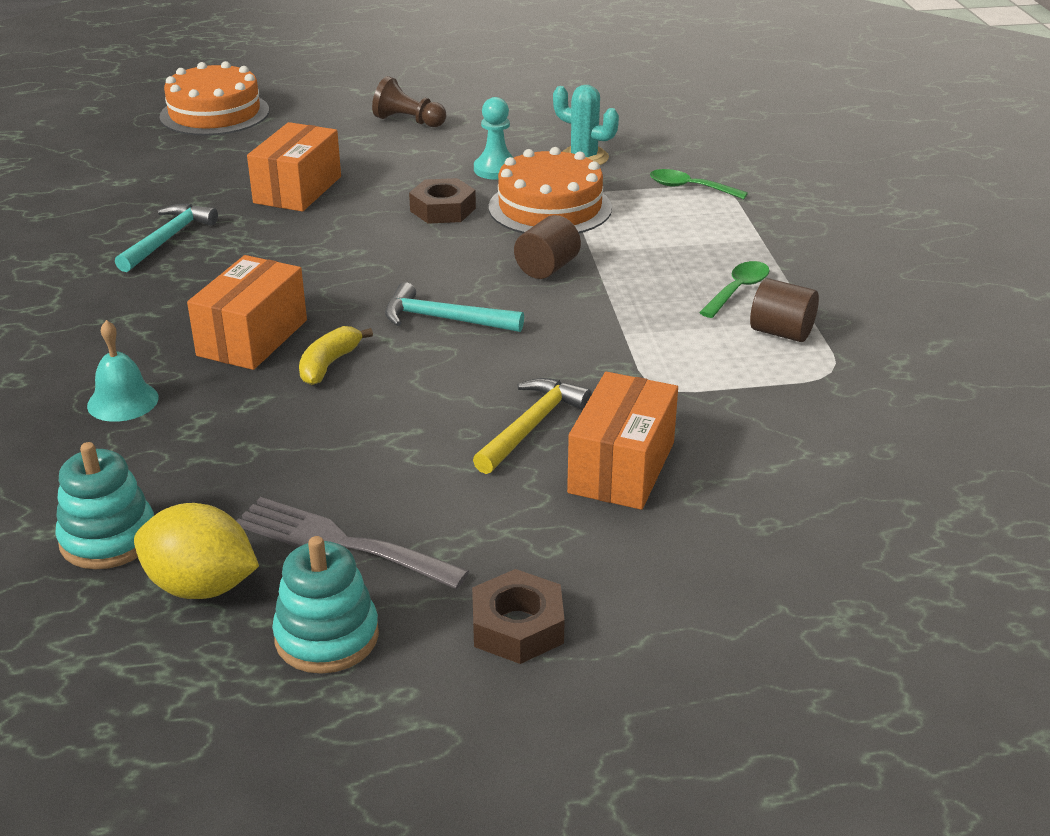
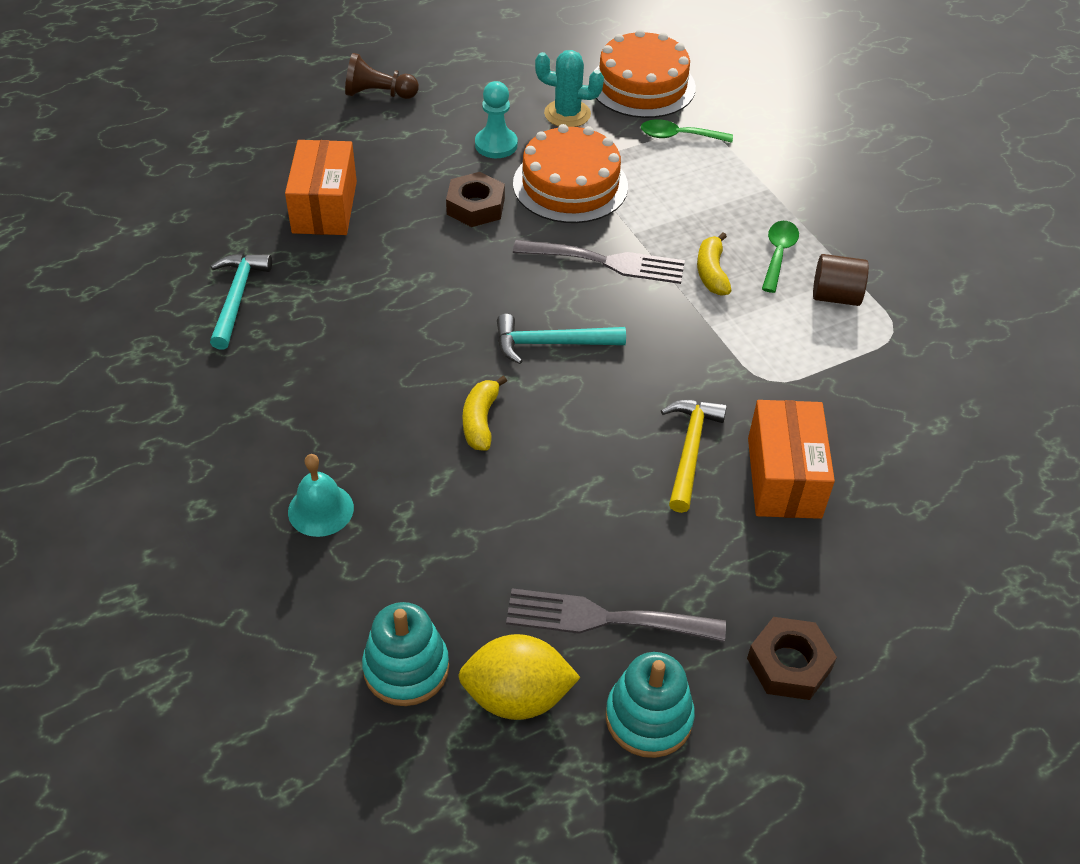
camera: 20 degrees left, 15 degrees up
orange cake [160,61,269,136] -> orange cake moved to [593,29,696,118]
orange box [187,255,307,370] -> none
brown cylinder [514,215,581,279] -> grey fork [513,240,685,284]
none -> yellow banana [697,233,732,296]

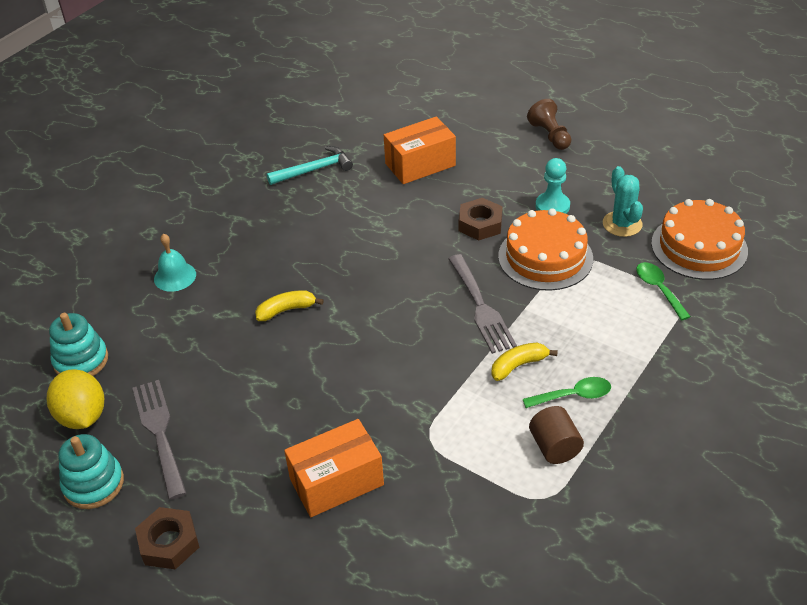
camera: 65 degrees right, 5 degrees down
turquoise hammer [497,314,626,364] -> none
yellow hammer [661,400,727,513] -> none

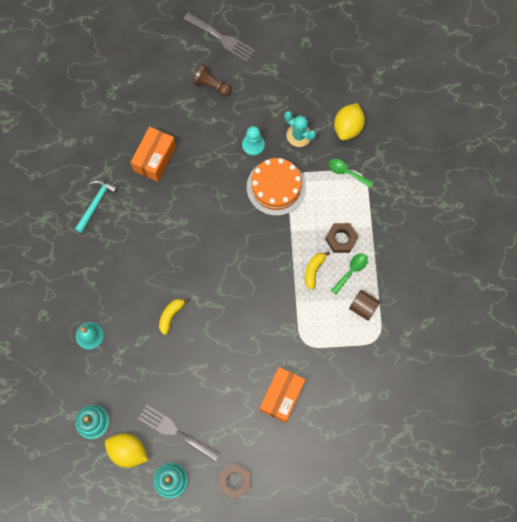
camera: 40 degrees left, 30 degrees up
grey fork [448,254,517,354] -> grey fork moved to [183,12,255,62]
brown nut [459,198,503,241] -> brown nut moved to [325,223,358,253]
orange cake [651,199,748,280] -> yellow lemon [334,103,365,140]

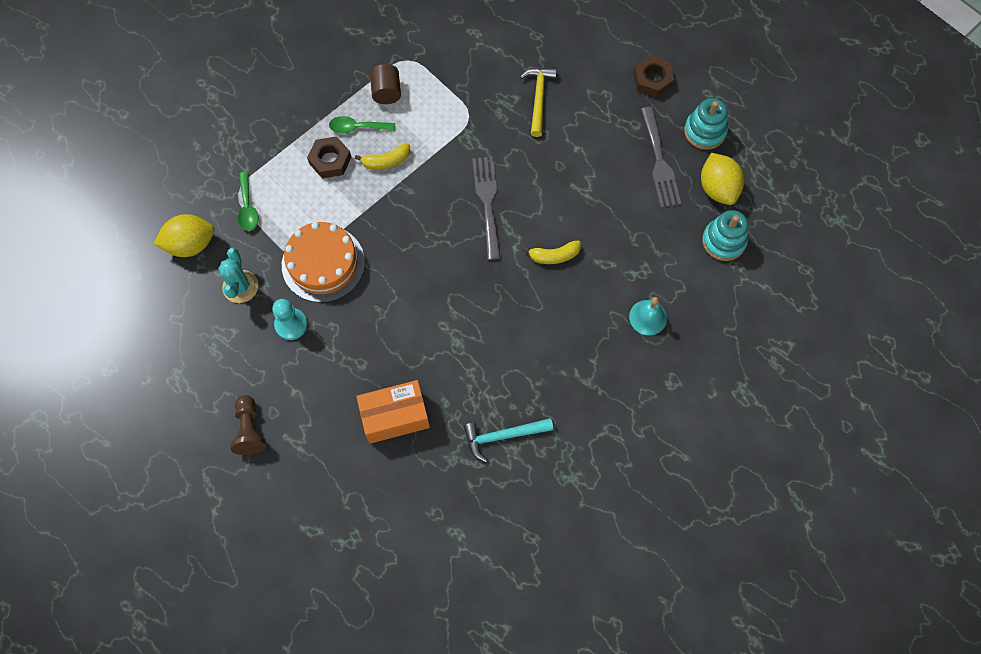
camera: 130 degrees left, 5 degrees down
grey fork [183,12,255,62] -> grey fork moved to [472,157,501,260]
orange box [260,367,306,423] -> yellow hammer [520,68,557,137]

